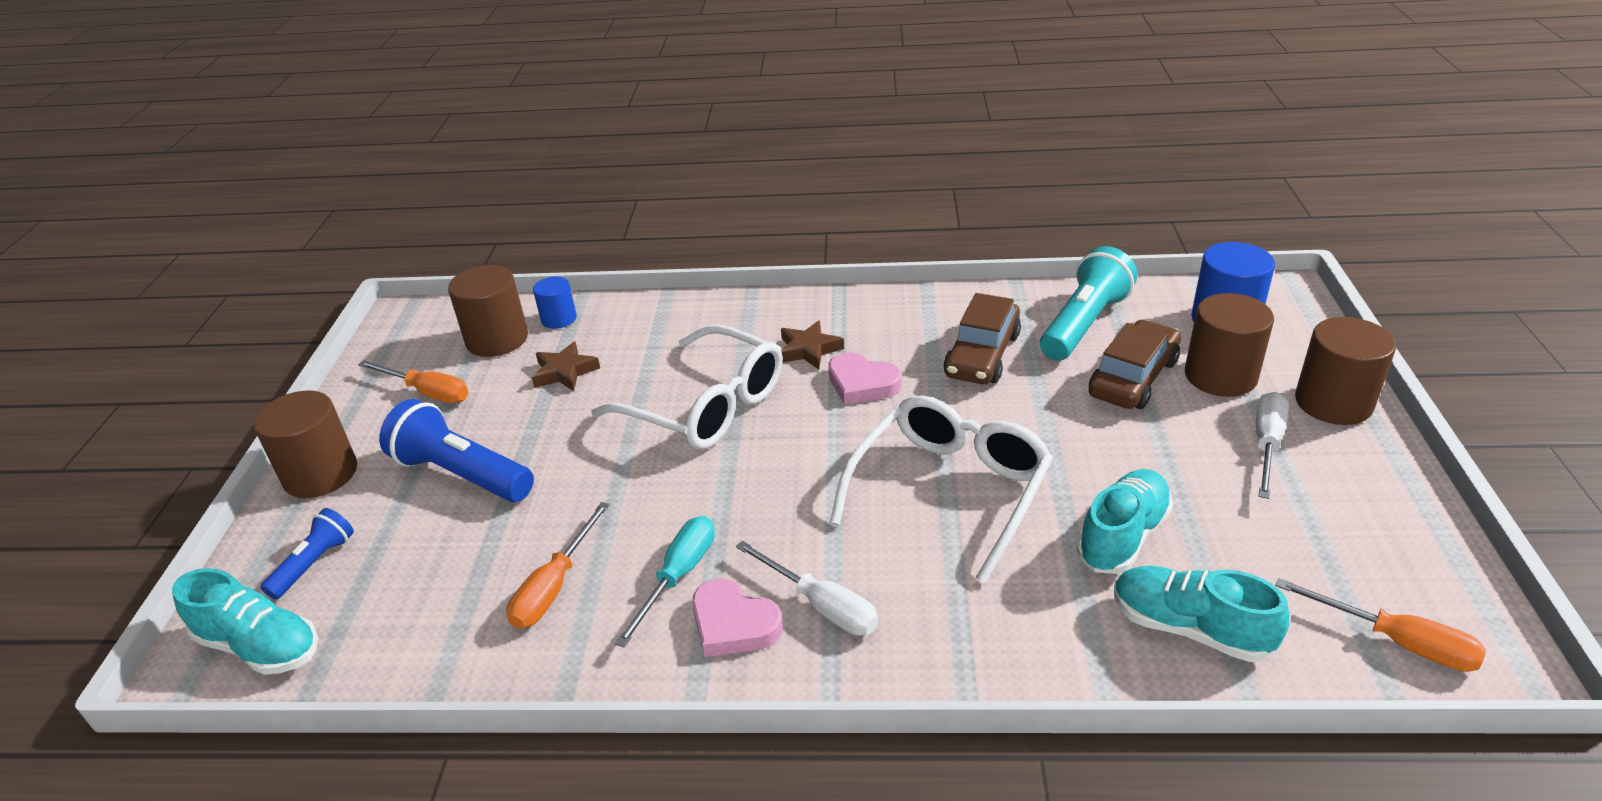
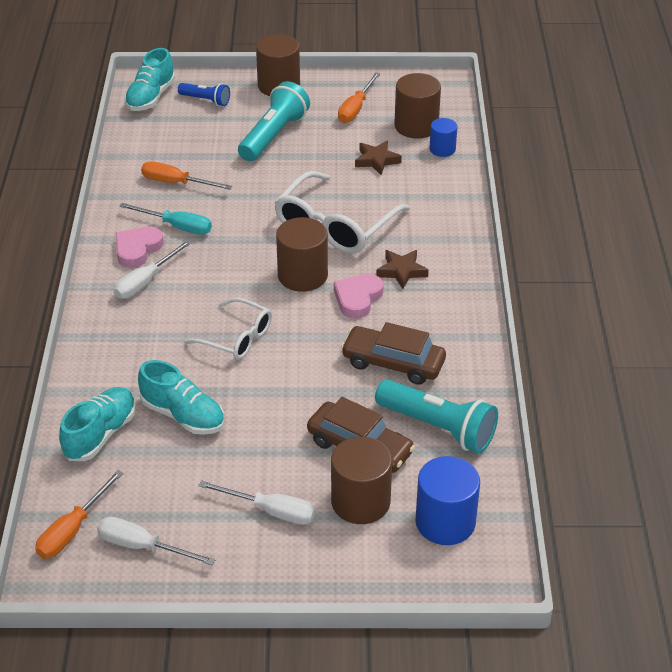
camera: 85 degrees right, 5 degrees up
blue flashlight [379,399,534,502] -> turquoise flashlight [238,81,310,161]
white glasses [830,395,1053,583] -> white glasses [184,298,272,360], size x0.60
brown cylinder [1295,317,1396,425] -> brown cylinder moved to [276,217,328,292]
none -> white screwdriver [97,517,216,565]

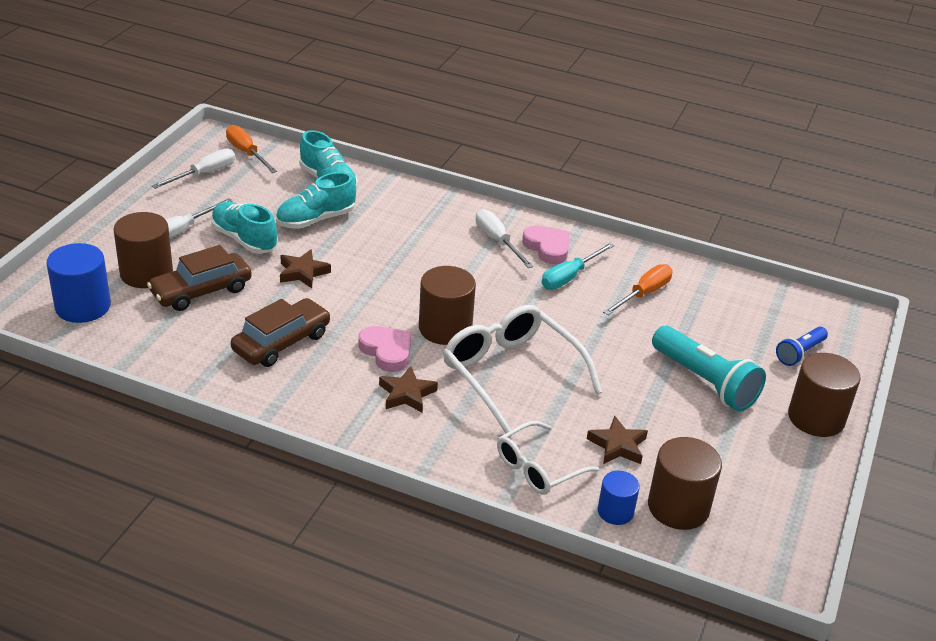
camera: 110 degrees right, 5 degrees down
turquoise shoe [125,48,175,111] -> turquoise shoe moved to [211,202,278,254]
white glasses [184,298,272,360] -> white glasses moved to [497,421,599,495]
orange screwdriver [338,72,380,123] -> none
turquoise flashlight [375,379,498,453] -> none
none -> brown star [280,249,331,288]

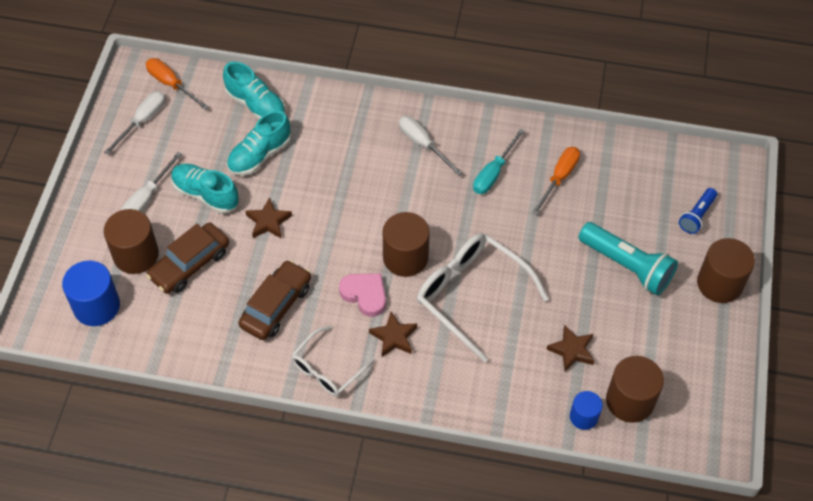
camera: 10 degrees left, 20 degrees up
white glasses [497,421,599,495] -> white glasses moved to [291,326,375,396]
pink heart [522,226,569,264] -> none

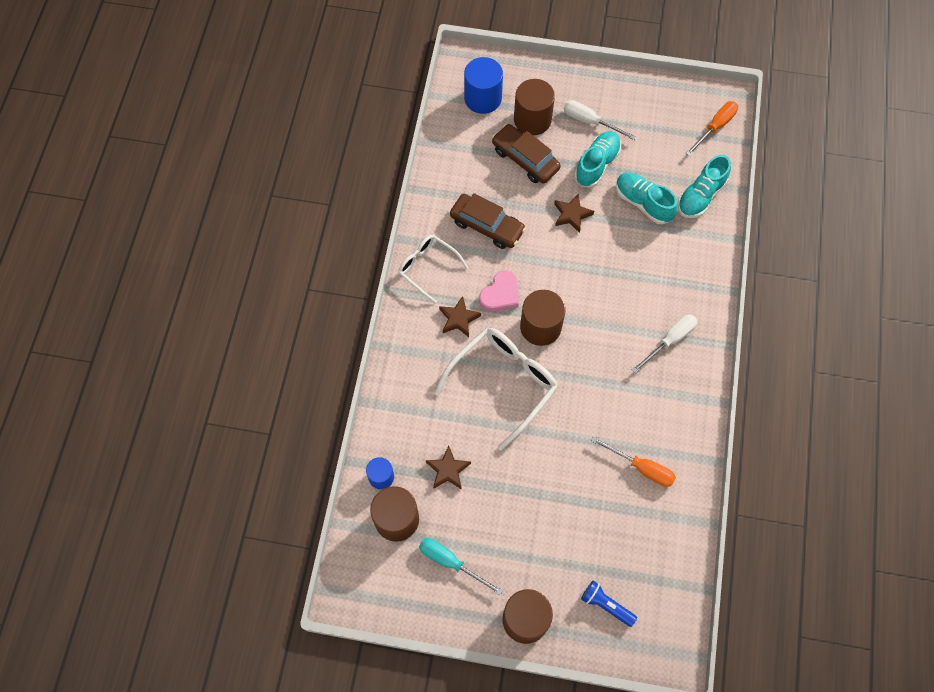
camera: 90 degrees right, 10 degrees up
white screwdriver [104,91,165,155] -> none
turquoise screwdriver [473,128,525,194] -> turquoise screwdriver moved to [419,538,503,595]
turquoise flashlight [578,222,678,295] -> none

